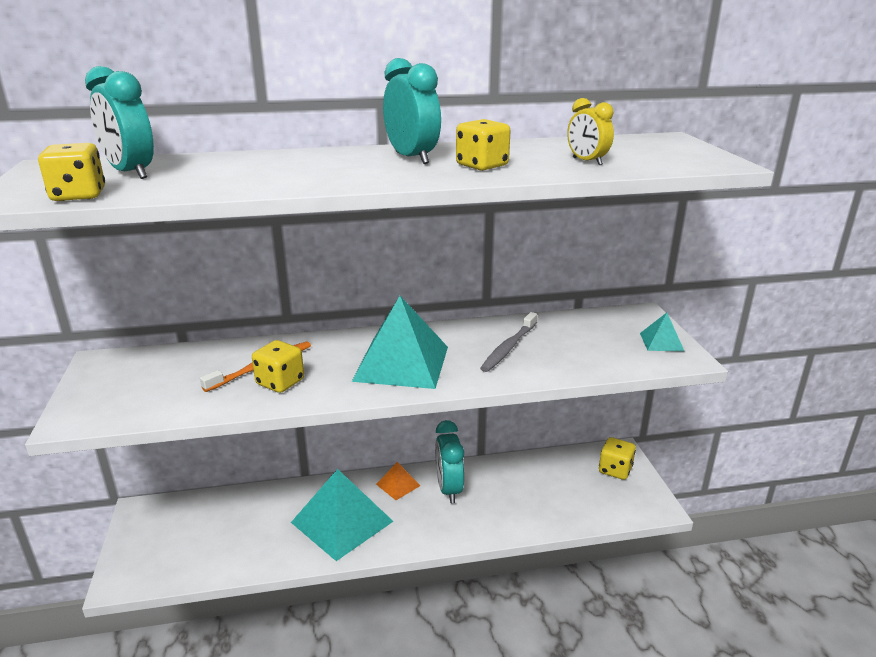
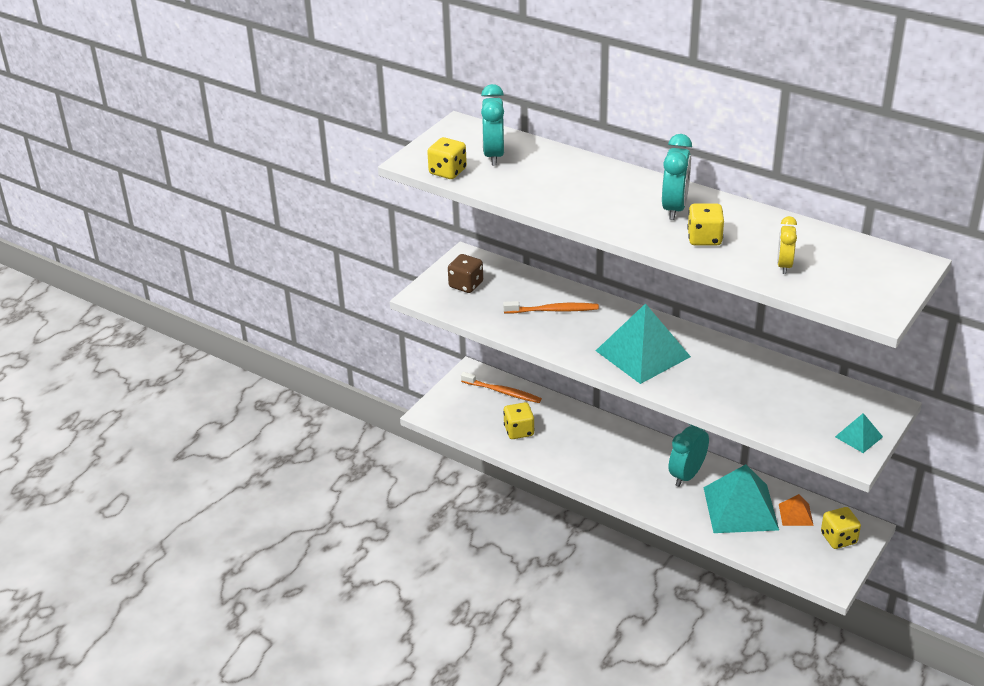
camera: 45 degrees right, 10 degrees up
yellow dice [252,340,304,393] -> yellow dice moved to [503,402,535,439]
turquoise pyramid [291,469,394,561] -> turquoise pyramid moved to [703,464,779,533]
orange pyramid [376,462,420,500] -> orange pyramid moved to [779,494,814,526]
grey toothbrush [480,312,537,372] -> none
none -> brown dice [448,254,483,293]
none -> orange toothbrush [461,372,542,403]

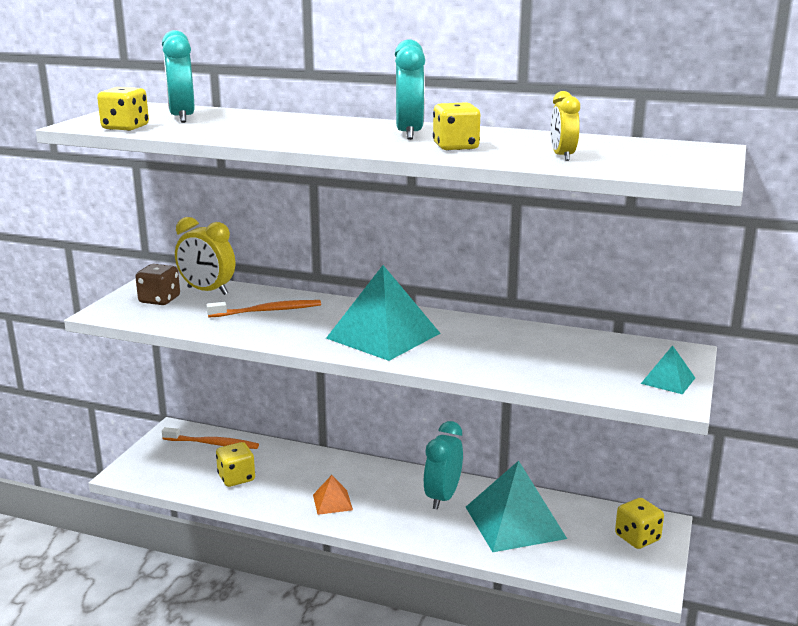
camera: 15 degrees left, 15 degrees down
orange pyramid [779,494,814,526] -> orange pyramid moved to [313,475,353,515]
none -> yellow clock [175,217,235,295]

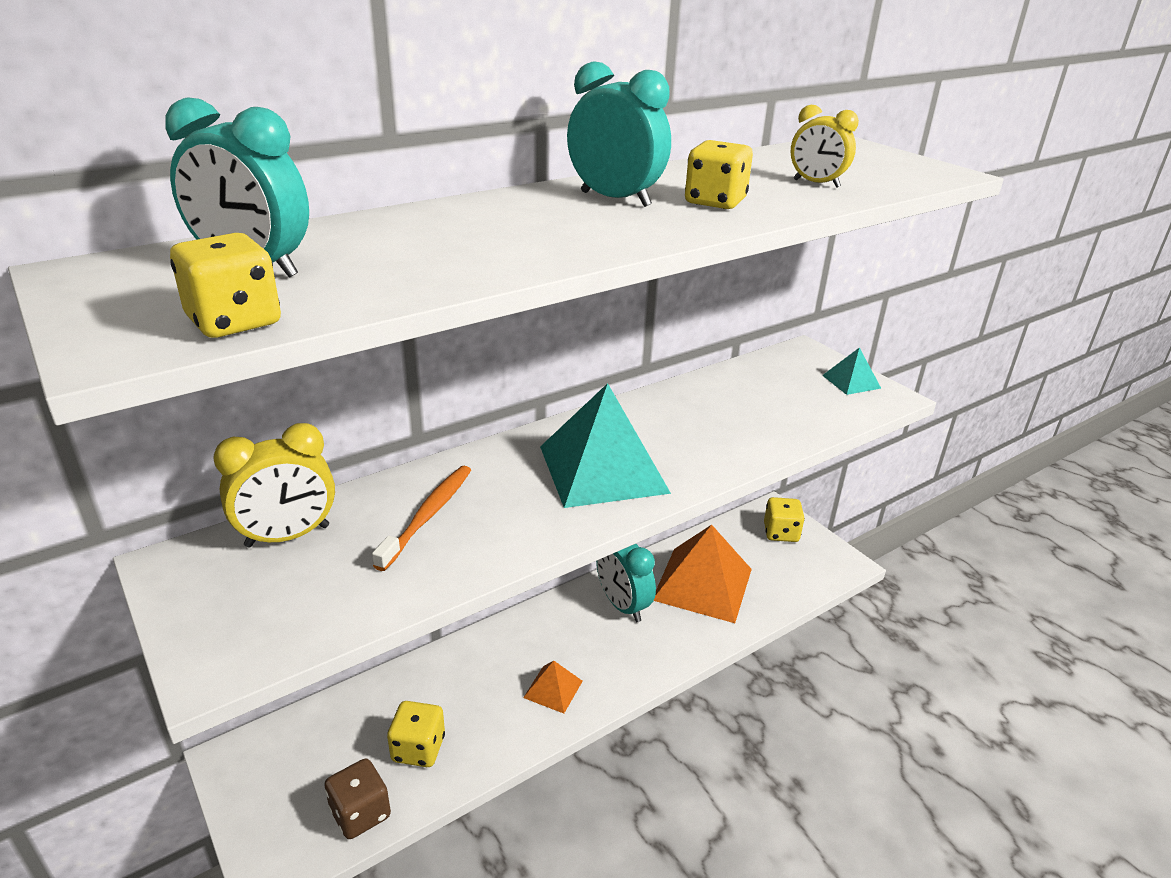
camera: 55 degrees left, 10 degrees up
brown dice [135,264,180,305] -> brown dice moved to [324,758,391,839]
orange toothbrush [162,427,259,449] -> none
turquoise pyramid [466,461,567,552] -> orange pyramid [654,525,752,623]

